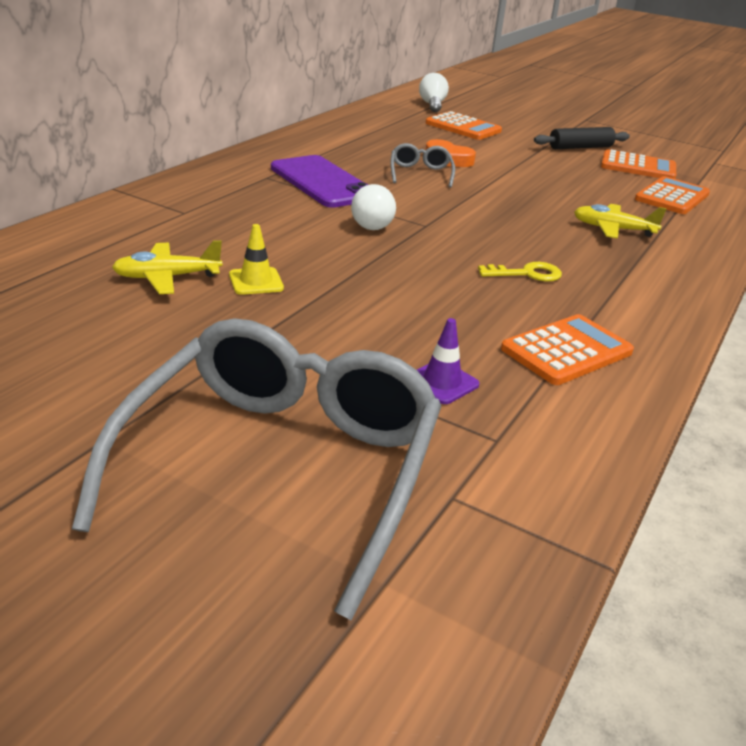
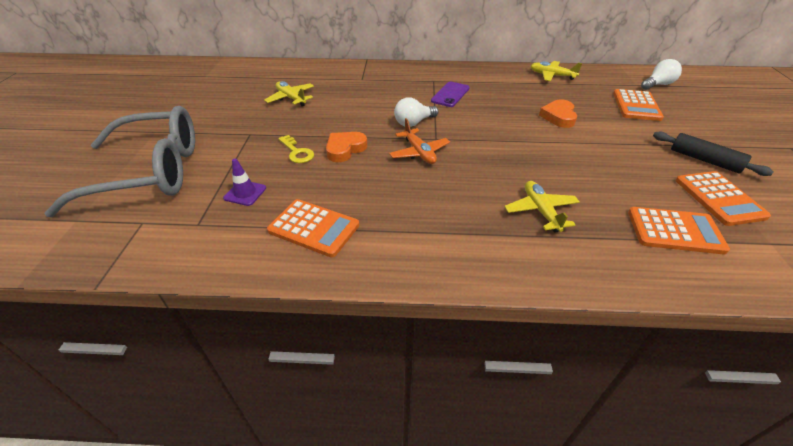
camera: 65 degrees right, 10 degrees up
yellow traffic cone [229,224,284,295] -> none
purple phone [271,155,369,208] -> purple phone [431,82,470,107], size x0.63
grey glasses [390,143,455,188] -> none
yellow key [478,262,562,281] -> yellow key moved to [278,135,314,163]
none -> orange heart [326,132,367,162]
none -> orange plane [389,118,450,164]
none -> yellow plane [531,61,582,81]

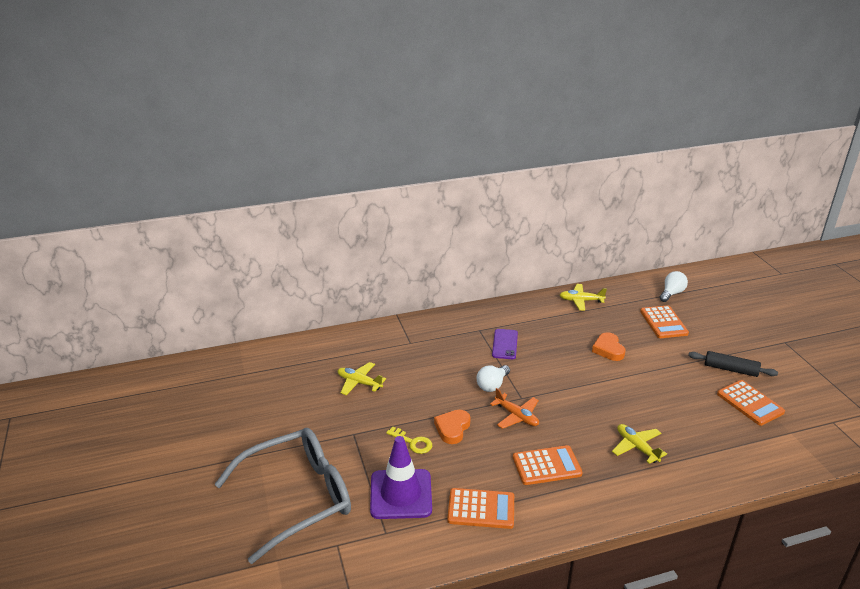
camera: 20 degrees left, 10 degrees down
purple traffic cone [223,159,266,206] -> purple traffic cone [370,436,432,519], size x2.10
orange calculator [628,207,730,254] -> orange calculator moved to [513,445,583,485]

